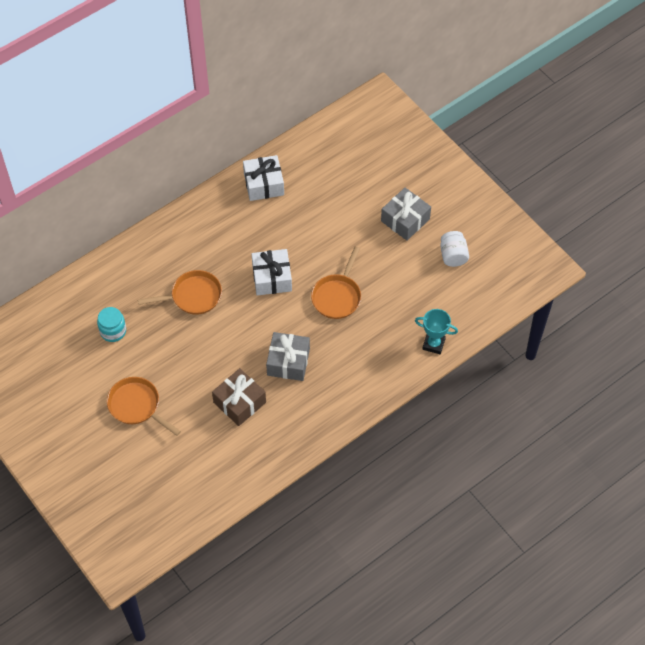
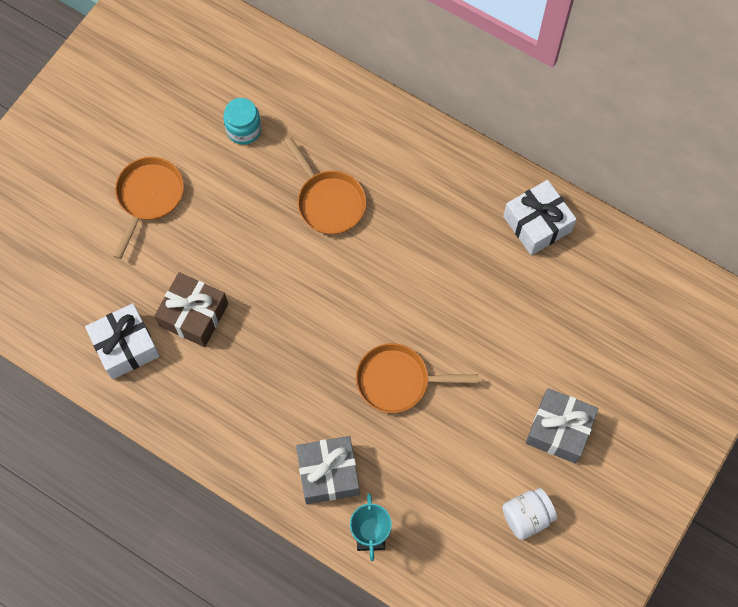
camera: 70 degrees right, 10 degrees up
white gift [252,249,292,295] -> white gift moved to [85,303,160,380]
grey gift [266,332,310,381] -> grey gift moved to [296,436,360,504]

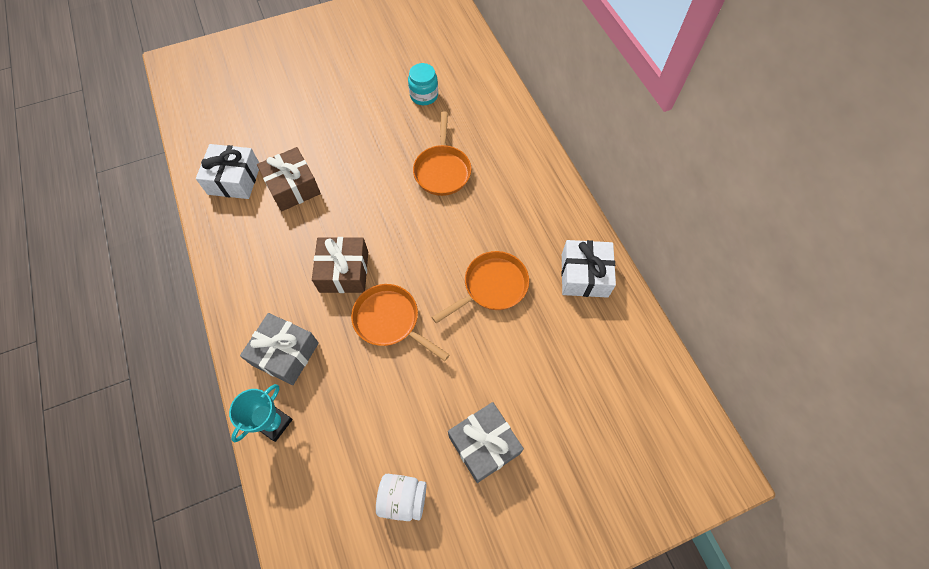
camera: 35 degrees right, 5 degrees down
orange pan [113,157,184,259] -> orange pan moved to [432,251,529,324]
none -> brown gift [312,237,368,293]

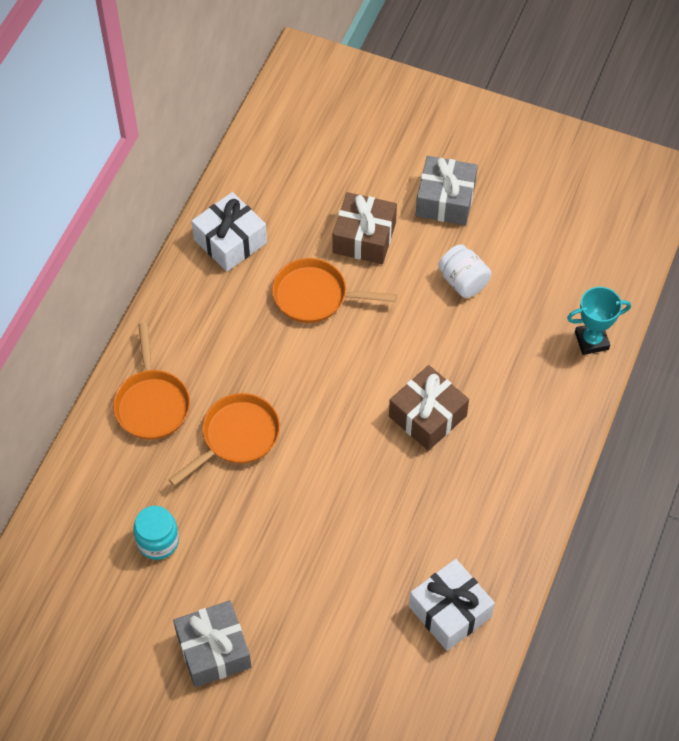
camera: 135 degrees left, 5 degrees down
grey gift [240,313,319,385] -> grey gift moved to [173,600,251,687]
brown gift [257,147,321,211] -> brown gift moved to [333,192,397,264]
orange pan [351,284,450,361] -> orange pan moved to [113,323,190,440]
white jar [376,474,426,521] -> white jar moved to [438,244,491,298]

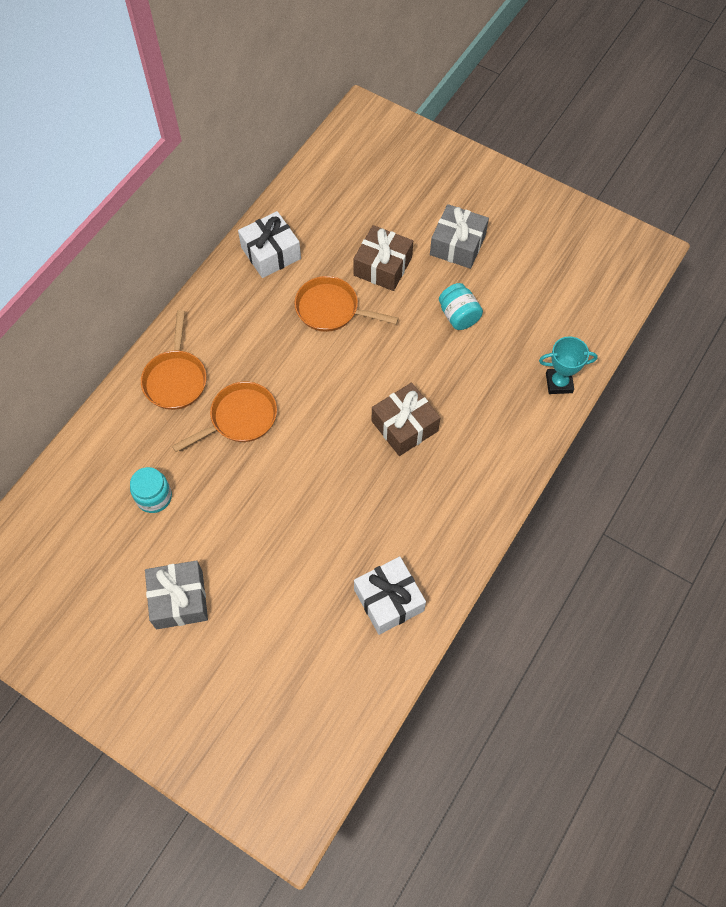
camera: 10 degrees right, 5 degrees up
white jar [438,244,491,298] -> turquoise jar [439,283,483,330]

